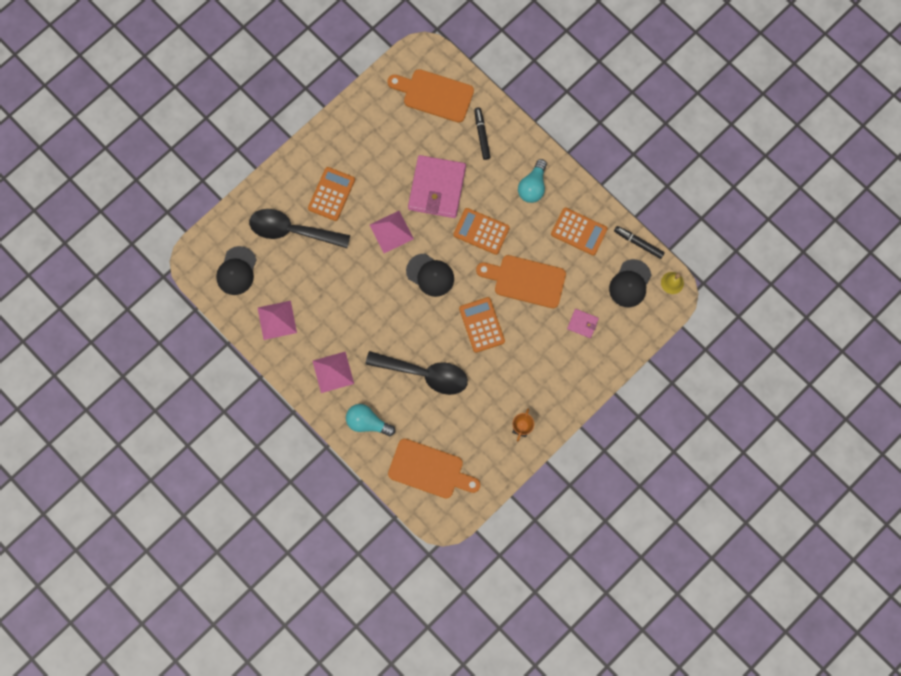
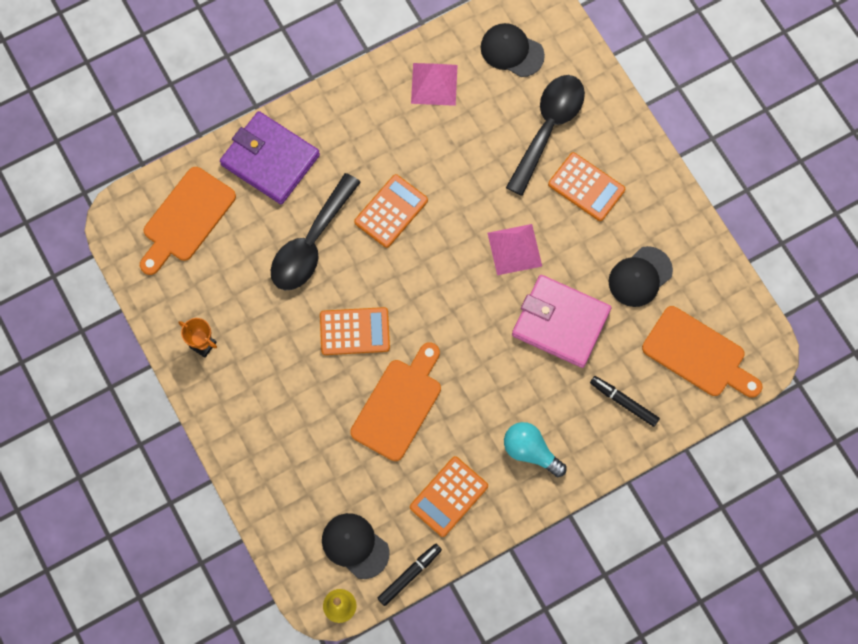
camera: 105 degrees right, 5 degrees down
pink pyramid [313,352,354,393] -> none
turquoise light bulb [346,404,395,436] -> purple wallet [220,111,320,204]
orange cutting board [387,69,474,123] -> orange cutting board turned 90 degrees clockwise [642,306,763,398]
black cap [406,254,454,297] -> black cap moved to [609,246,673,307]
orange calculator [453,208,510,255] -> orange calculator moved to [354,174,428,248]
black marker [474,107,490,160] -> black marker turned 150 degrees counterclockwise [590,376,660,427]
pink wallet [567,309,599,338] -> none

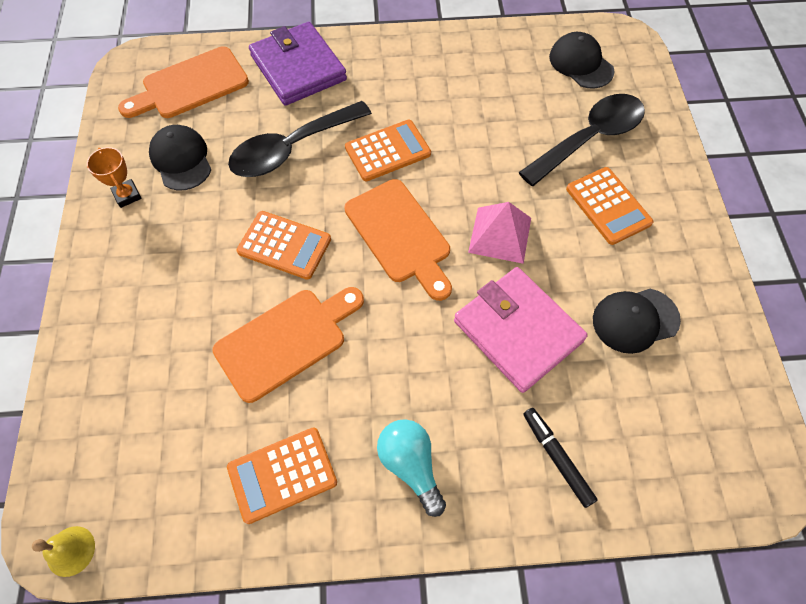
camera: 25 degrees right, 10 degrees down
black cap [322,513,390,579] -> black cap moved to [149,125,211,190]
black marker [378,544,442,606] -> none
pink pyramid [411,63,458,106] -> none
orange cutting board [642,306,763,398] -> orange cutting board moved to [344,179,452,301]

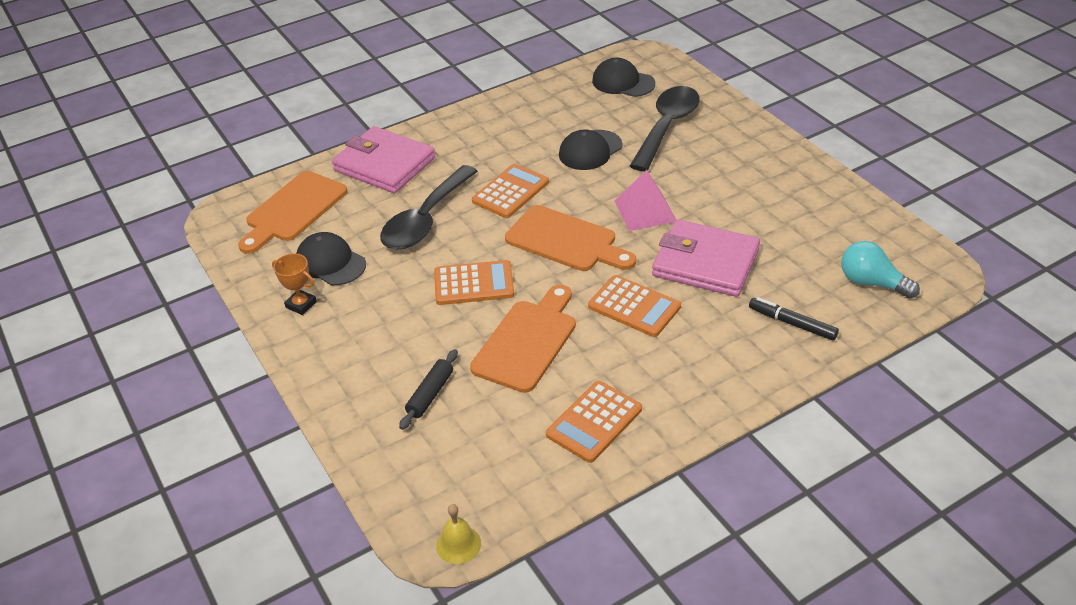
camera: 25 degrees left, 20 degrees down
purple wallet [249,22,347,106] -> pink wallet [332,126,435,193]
turquoise light bulb [377,419,446,517] -> turquoise light bulb moved to [841,241,920,299]
orange calculator [566,167,653,245] -> orange calculator moved to [588,275,681,337]
black cap [593,289,681,354] -> black cap moved to [559,129,623,170]
none -> black rolling pin [399,349,458,430]

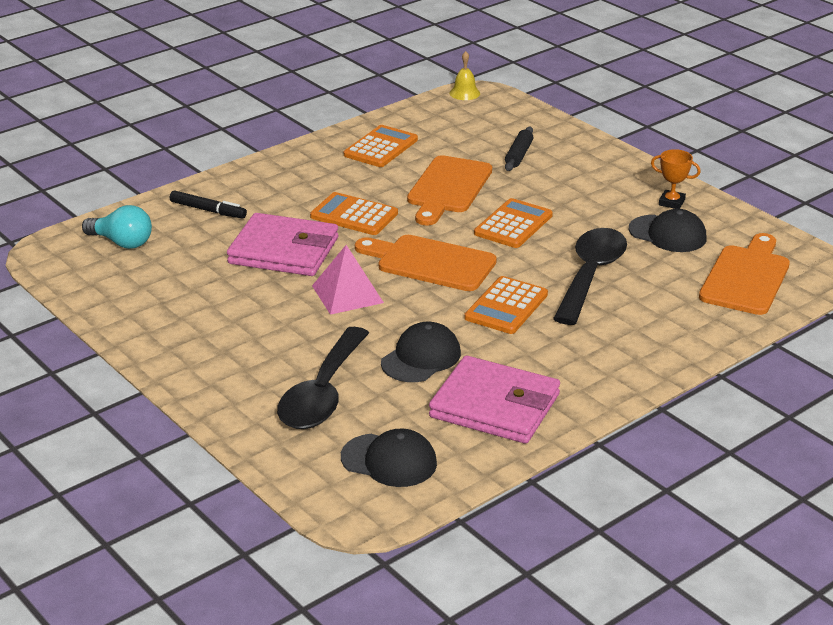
camera: 170 degrees right, 10 degrees down
pink wallet [332,126,435,193] -> pink wallet moved to [429,356,560,444]
orange calculator [434,260,514,305] -> orange calculator turned 135 degrees clockwise [474,198,553,248]

